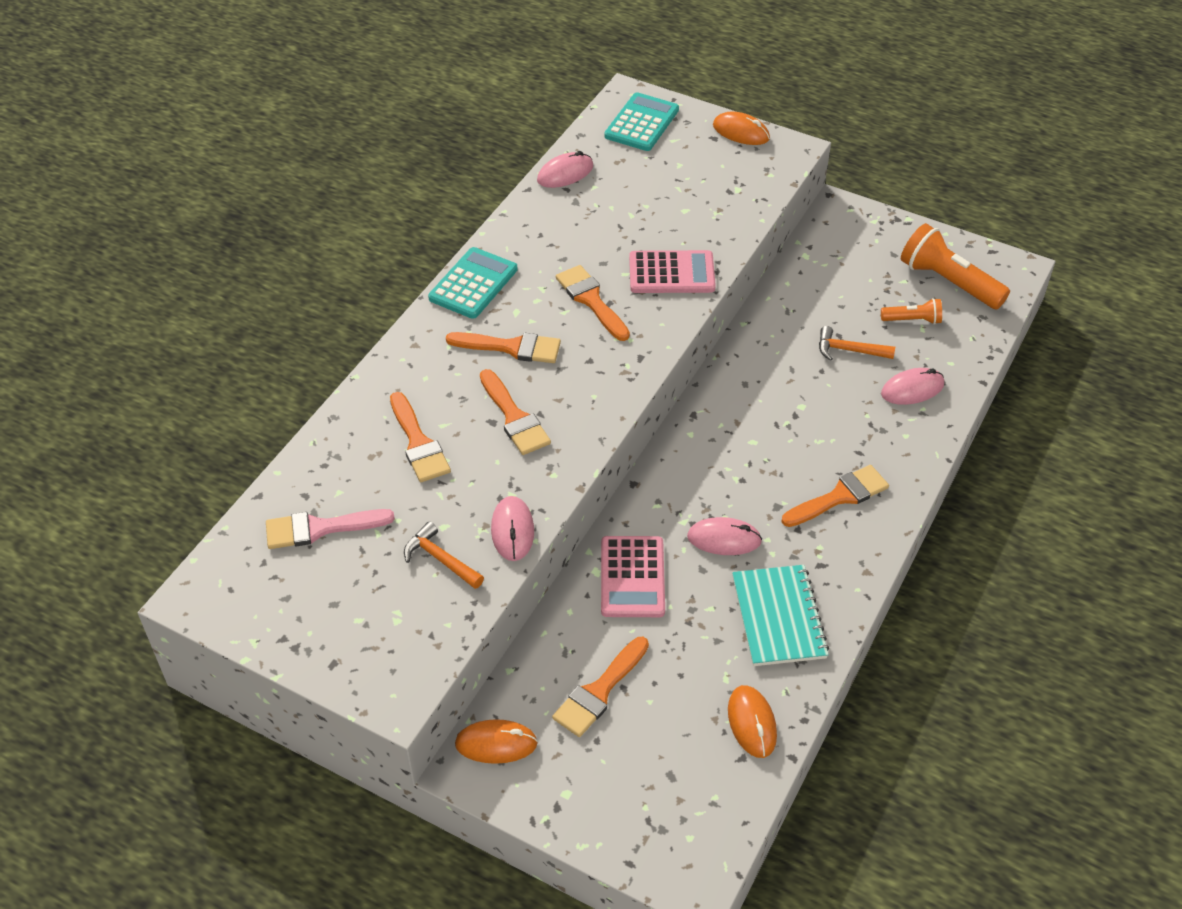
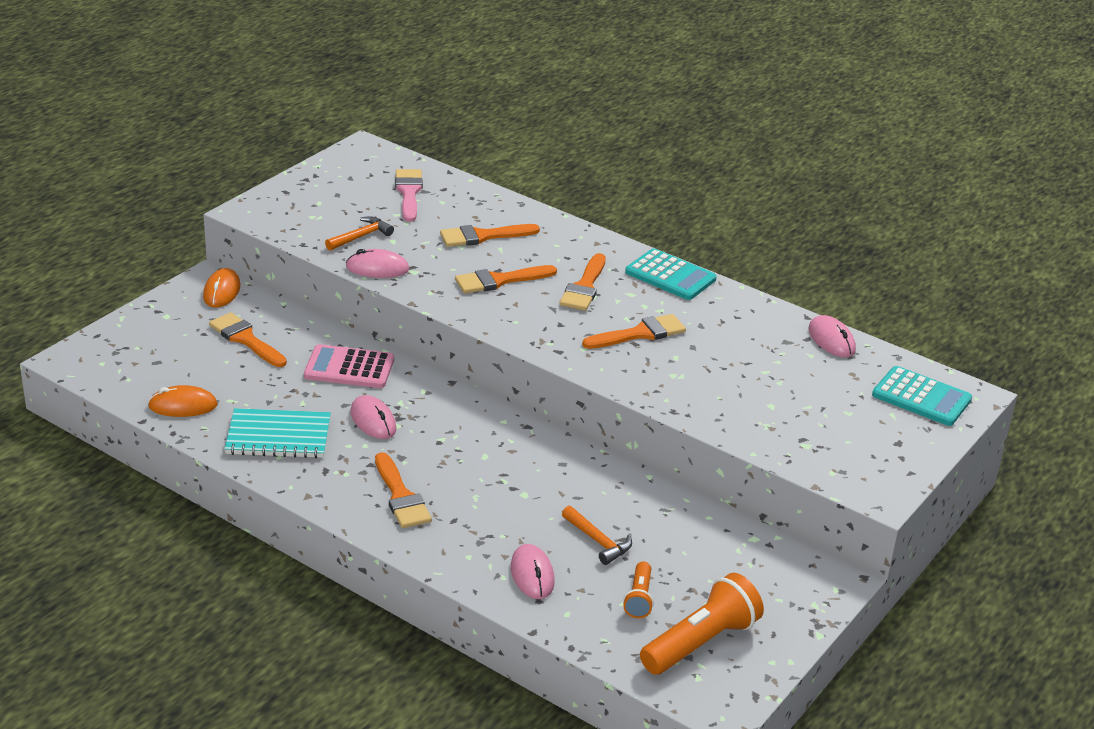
camera: 95 degrees right, 15 degrees down
pink calculator [629,250,716,293] -> none
pink mouse [687,517,762,555] -> pink mouse turned 45 degrees counterclockwise [350,395,397,439]
orange mouse [713,111,770,145] -> none
orange hammer [819,326,895,361] -> orange hammer turned 120 degrees clockwise [562,506,632,565]

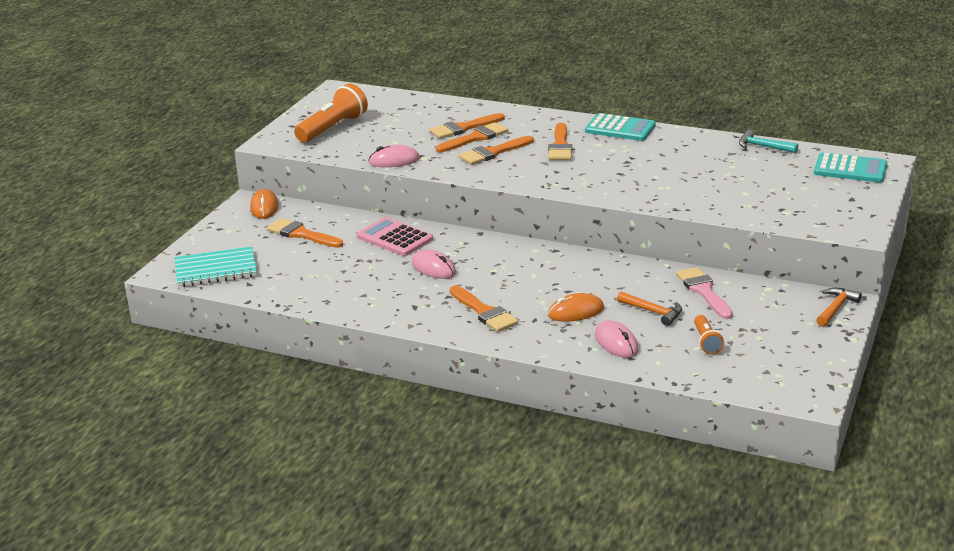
camera: 10 degrees left, 5 degrees down
orange mouse [148,385,217,417] -> orange mouse moved to [548,293,604,322]
turquoise notebook [224,408,331,458] -> turquoise notebook moved to [175,247,257,287]
pink calculator [304,344,394,388] -> pink calculator turned 45 degrees clockwise [357,217,433,256]
orange hammer [325,216,394,250] -> orange hammer moved to [817,288,862,327]
pink brush [395,169,423,222] -> pink brush moved to [676,267,733,319]
orange brush [582,314,686,349] -> orange brush moved to [436,122,508,152]
orange flashlight [640,573,764,675] -> orange flashlight moved to [294,83,368,142]
pink mouse [809,315,856,357] -> turquoise hammer [739,130,798,153]

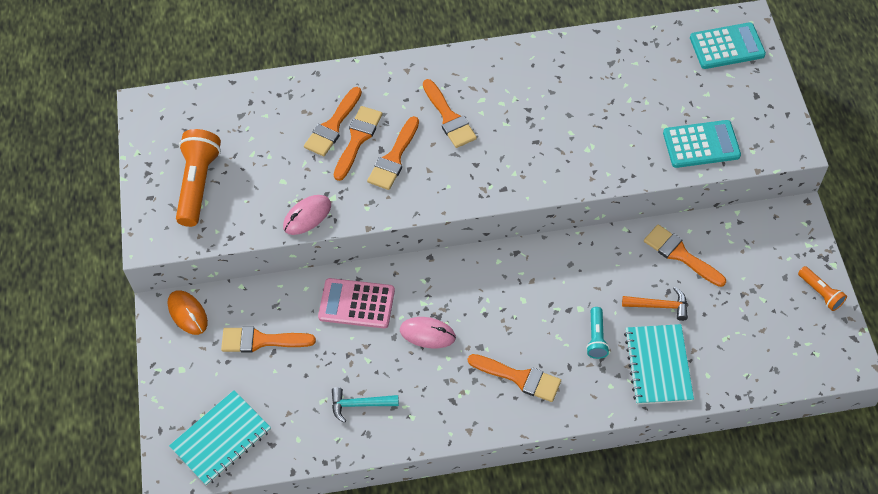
camera: 30 degrees left, 30 degrees up
orange mouse [548,293,604,322] -> turquoise flashlight [586,307,609,359]
turquoise calculator [585,113,656,141] -> turquoise calculator moved to [663,120,741,168]
pink mouse [595,320,639,358] -> turquoise notebook [624,324,694,405]
pink brush [676,267,733,319] -> orange brush [644,225,726,287]
orange flashlight [694,315,724,355] -> orange flashlight moved to [798,266,847,311]
turquoise hammer [739,130,798,153] -> turquoise hammer moved to [332,387,399,423]
orange hammer [817,288,862,327] -> none

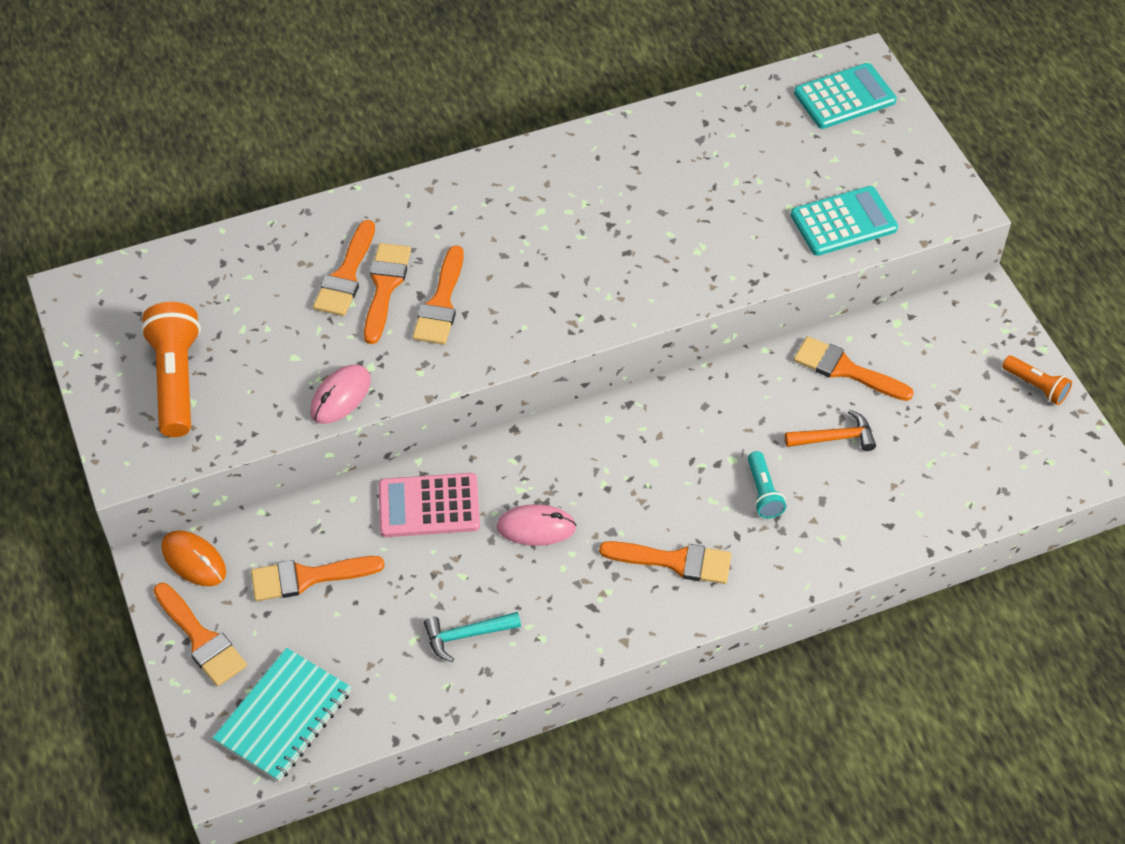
camera: 15 degrees left, 5 degrees down
orange brush [423,79,477,148] -> orange brush moved to [153,583,247,686]
turquoise notebook [624,324,694,405] -> none

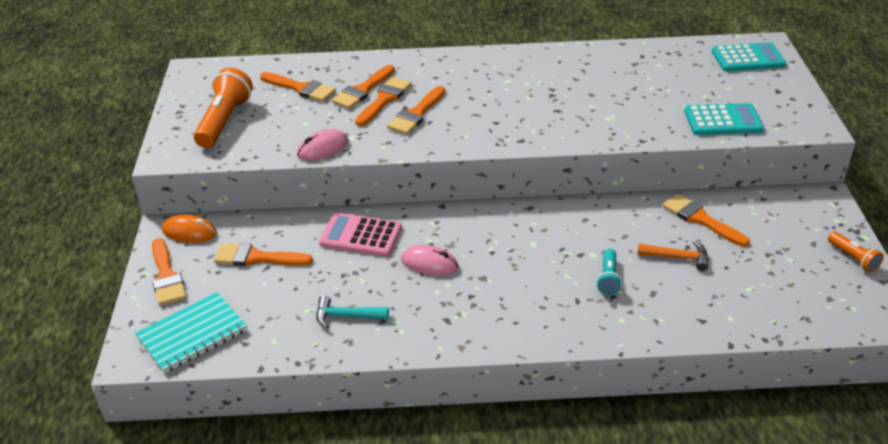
camera: 20 degrees right, 15 degrees down
orange mouse [161,530,226,586] -> orange mouse turned 45 degrees counterclockwise [162,215,217,243]
orange brush [599,541,731,584] -> orange brush moved to [260,72,336,102]

